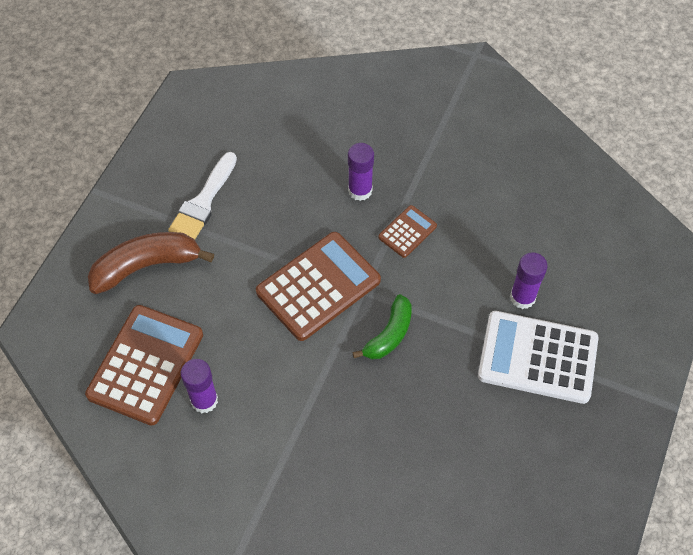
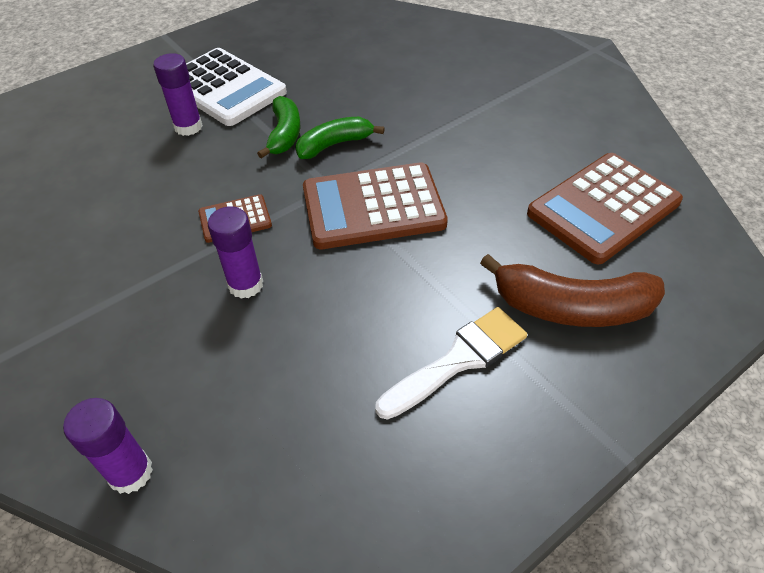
camera: 150 degrees left, 10 degrees down
purple glue stick [181,359,218,413] -> purple glue stick moved to [63,398,153,494]
none -> green banana [257,96,300,159]

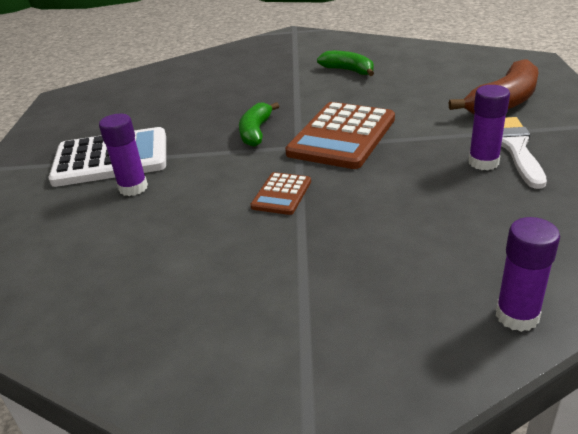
camera: 50 degrees left, 15 degrees down
purple glue stick [208,206,263,299] -> purple glue stick moved to [468,85,510,170]
green banana [257,96,300,159] -> green banana moved to [317,51,374,76]
brown calculator [527,153,683,264] -> none

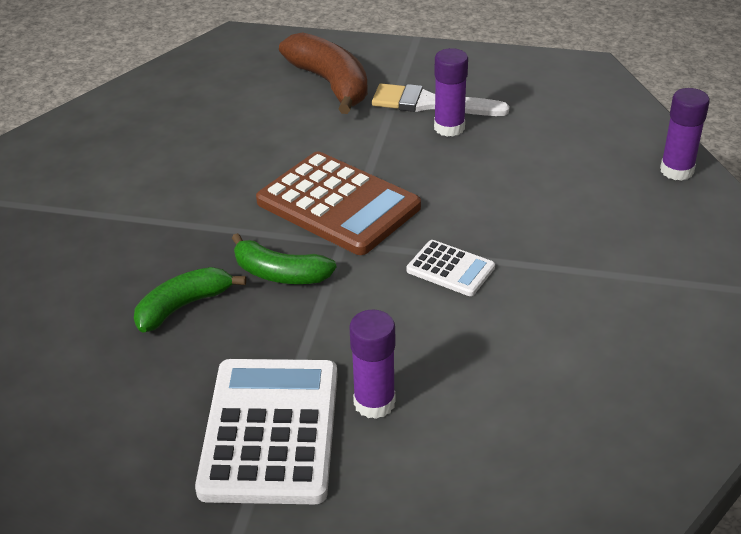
camera: 80 degrees left, 5 degrees up
brown calculator [250,172,311,215] -> white calculator [406,240,495,296]
green banana [317,51,374,76] -> green banana moved to [134,267,246,333]

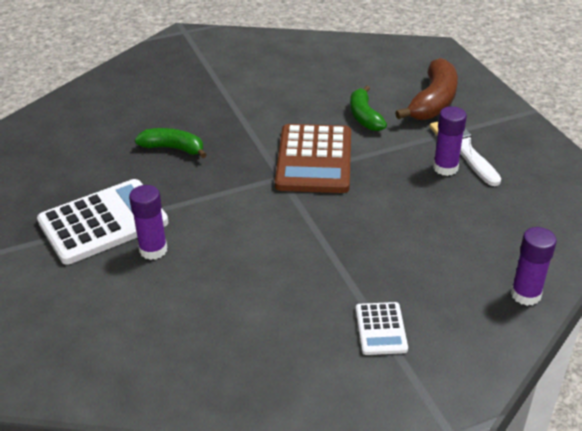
camera: 55 degrees right, 0 degrees up
green banana [232,233,336,284] -> green banana moved to [350,85,387,131]
white calculator [406,240,495,296] -> white calculator moved to [356,302,408,355]

